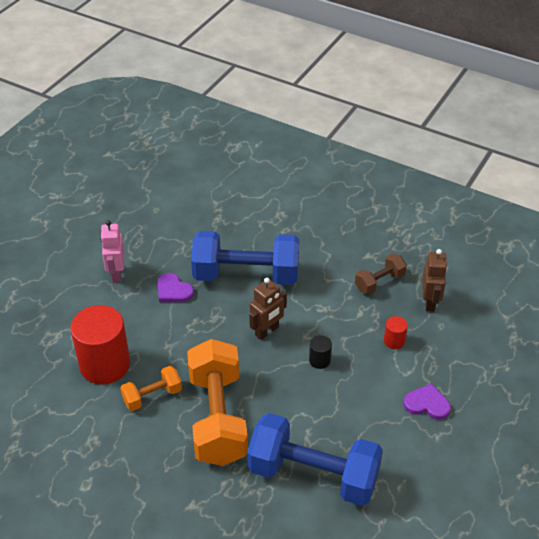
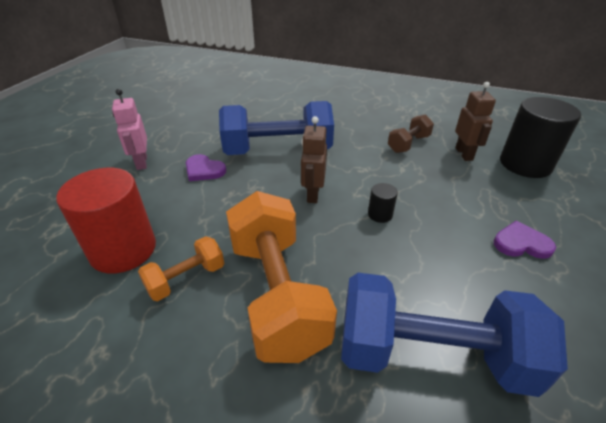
camera: 10 degrees left, 5 degrees down
brown robot [249,278,287,340] -> brown robot turned 150 degrees clockwise [301,116,327,203]
red cylinder [384,316,408,349] -> none
none -> black cylinder [500,97,581,178]

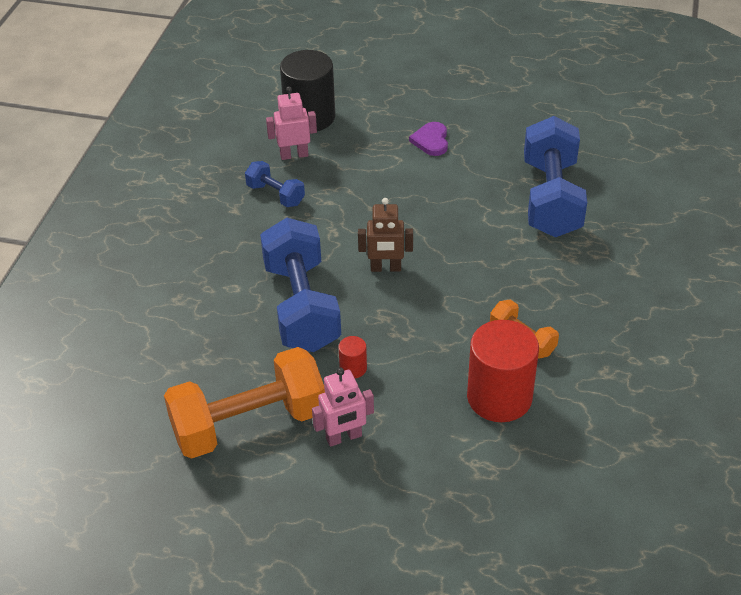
camera: 95 degrees left, 5 degrees up
purple heart [186,154,226,181] -> red cylinder [338,336,367,378]
orange dumbbell [226,191,337,363] -> orange dumbbell moved to [164,347,325,459]
black cylinder [368,183,398,223] -> none
brown dumbbell [388,114,434,153] -> blue dumbbell [245,161,305,207]
brown robot [455,82,496,161] -> pink robot [266,86,317,160]

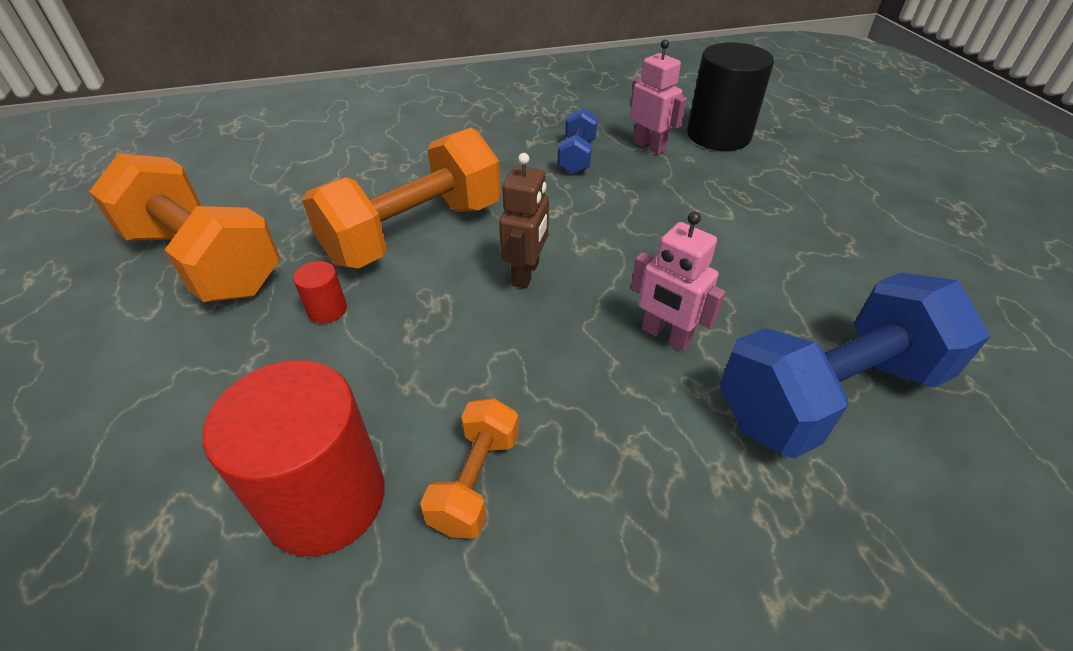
camera: 60 degrees right, 0 degrees up
blue dumbbell [260,218,341,352] -> orange dumbbell [302,128,501,269]
pink robot [312,368,374,447] -> pink robot moved to [631,212,726,351]
brown robot [358,198,413,272] -> brown robot turned 135 degrees counterclockwise [499,153,549,289]
purple heart [409,122,448,156] -> none

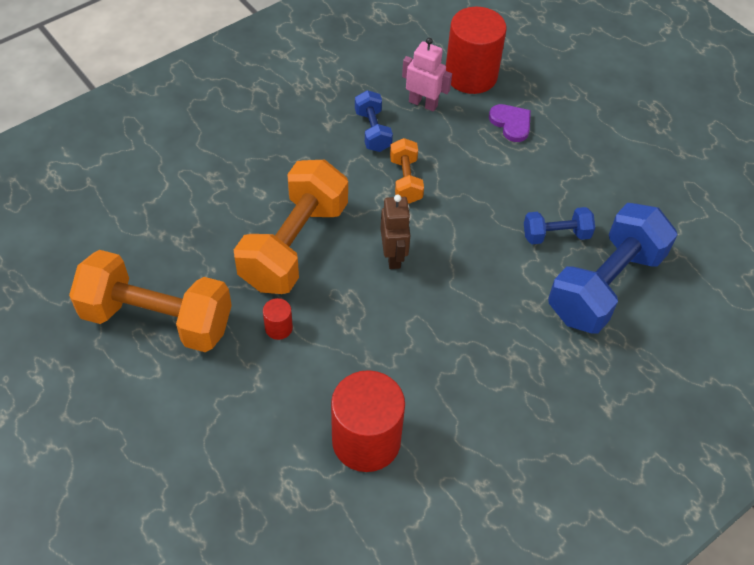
camera: 25 degrees left, 10 degrees up
orange dumbbell [420,398,519,538] -> orange dumbbell moved to [390,138,424,204]
pink robot [631,212,726,351] -> none
black cylinder [687,42,774,151] -> red cylinder [446,7,507,94]
none -> purple heart [489,104,531,142]
none -> blue dumbbell [524,207,595,244]

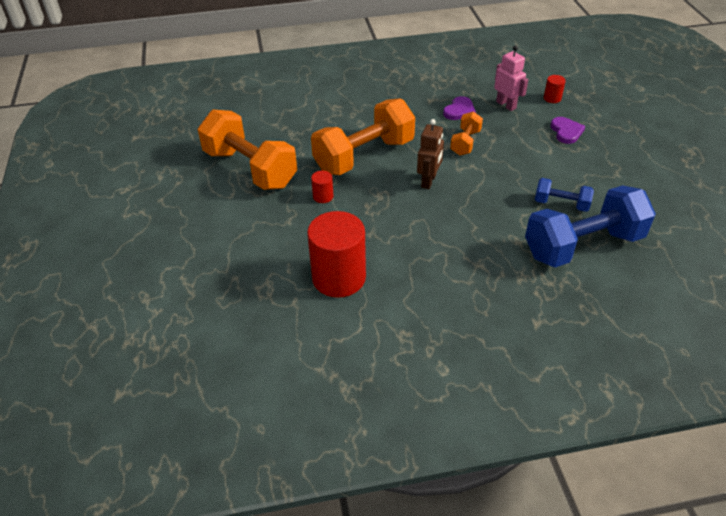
camera: 30 degrees right, 10 degrees down
blue dumbbell [355,90,393,152] -> purple heart [443,96,476,120]
red cylinder [446,7,507,94] -> red cylinder [544,75,566,103], size x0.43

